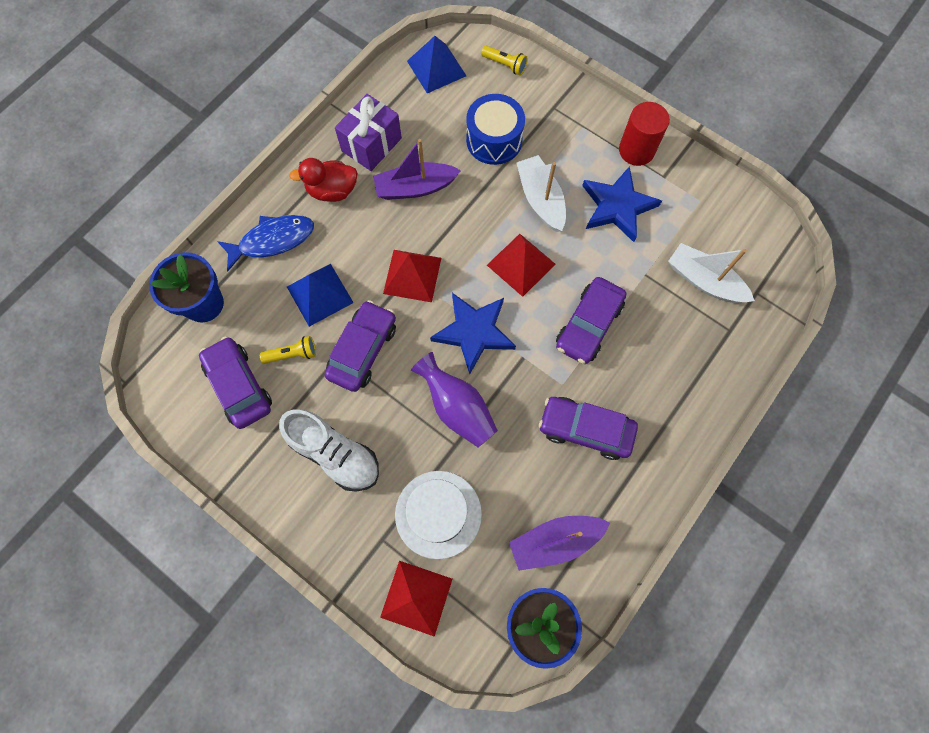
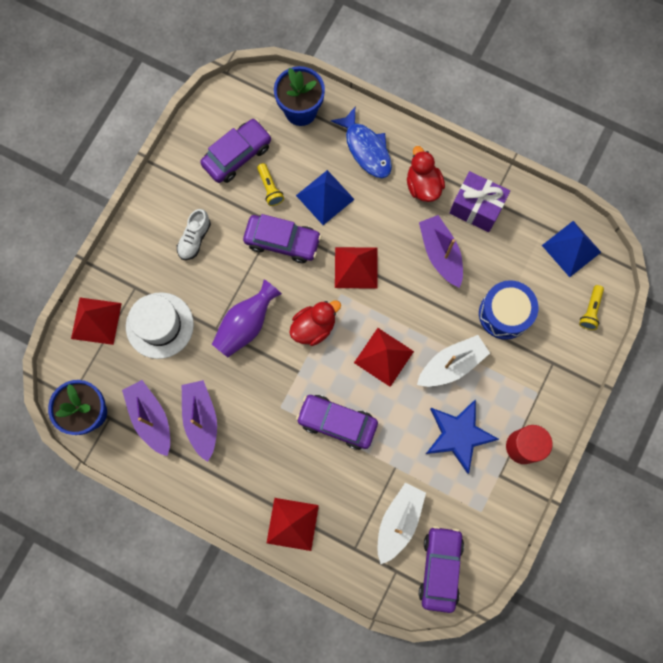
camera: 80 degrees right, 5 degrees up
white shoe [279,409,379,492] -> white shoe [177,209,211,260], size x0.61
blue star [430,293,516,374] -> red duck [289,301,341,346]
purple car [539,397,638,460] -> purple car moved to [419,526,464,613]
none -> purple boat [182,380,217,462]
none -> red pyramid [267,498,319,551]

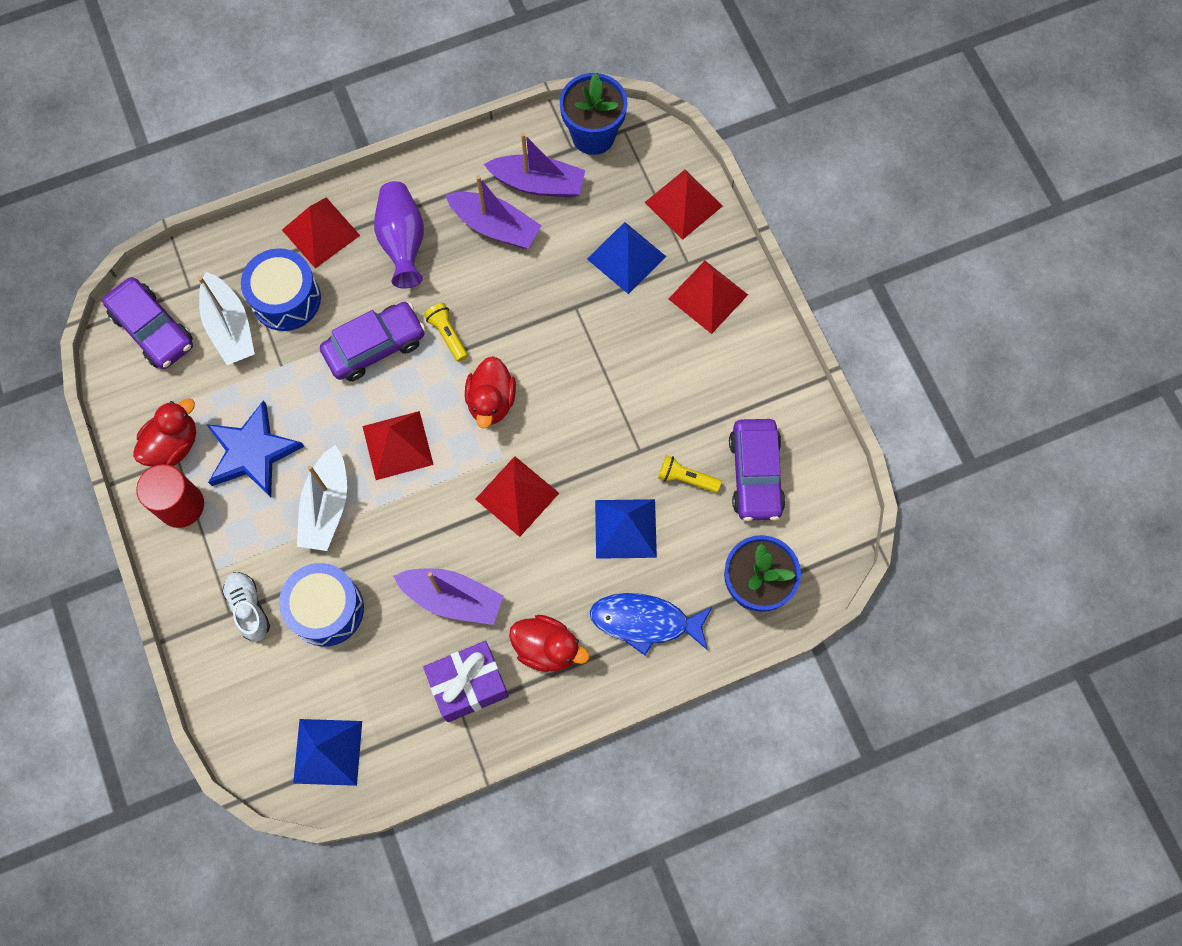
camera: 130 degrees right, 5 degrees down
white hat [126,292,194,359] -> blue pyramid [587,222,666,294]
white shoe [177,209,211,260] -> white shoe moved to [222,572,270,641]
purple vase [212,279,282,357] -> purple vase moved to [374,181,424,289]
purple car [243,214,322,263] -> none
yellow flashlight [579,285,604,330] -> yellow flashlight moved to [424,303,468,362]
none -> red duck [133,398,196,467]
none -> blue drum [241,248,321,331]
none -> red pyramid [669,261,748,334]

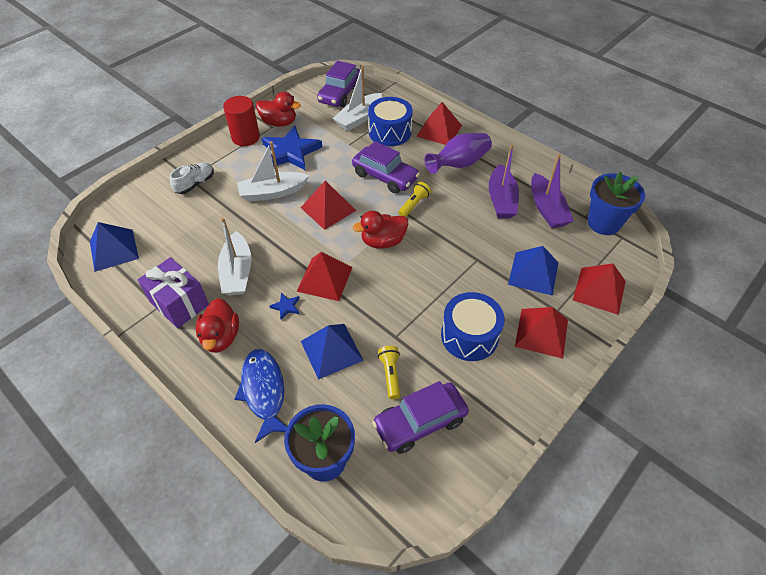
camera: 65 degrees right, 20 degrees down
blue drum [279,563,364,647] -> blue drum moved to [441,292,505,361]
purple boat [393,568,504,625] -> white boat [218,217,252,295]
none -> blue star [270,293,300,320]

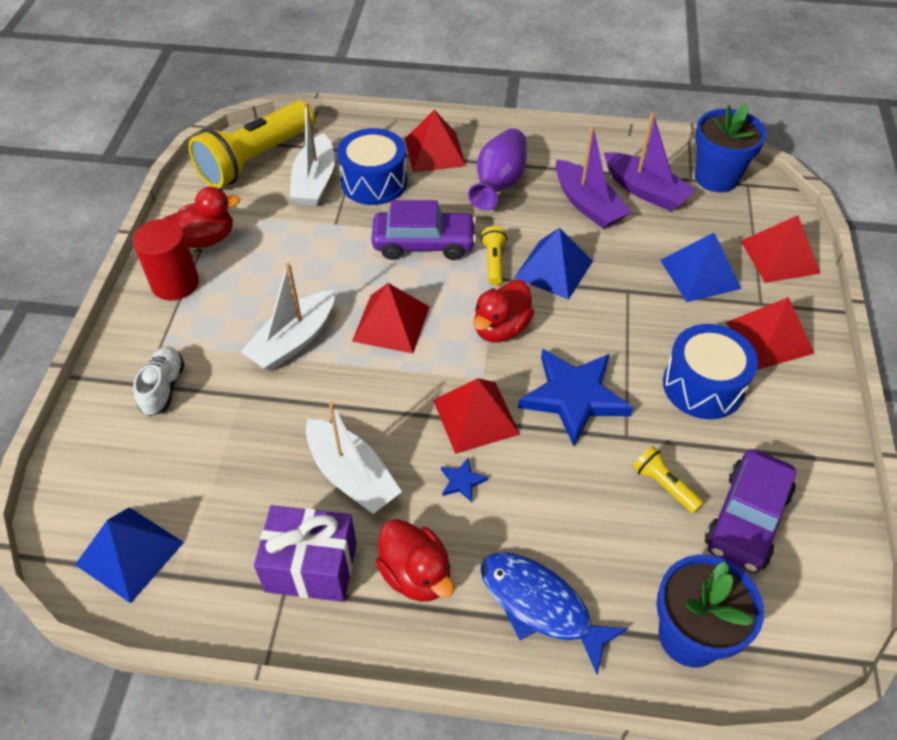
camera: 35 degrees left, 0 degrees up
blue star [262,126,322,171] -> blue star moved to [518,349,633,446]
blue pyramid [301,324,364,380] -> blue pyramid moved to [514,228,593,300]
purple car [317,61,360,107] -> yellow flashlight [188,101,315,188]

